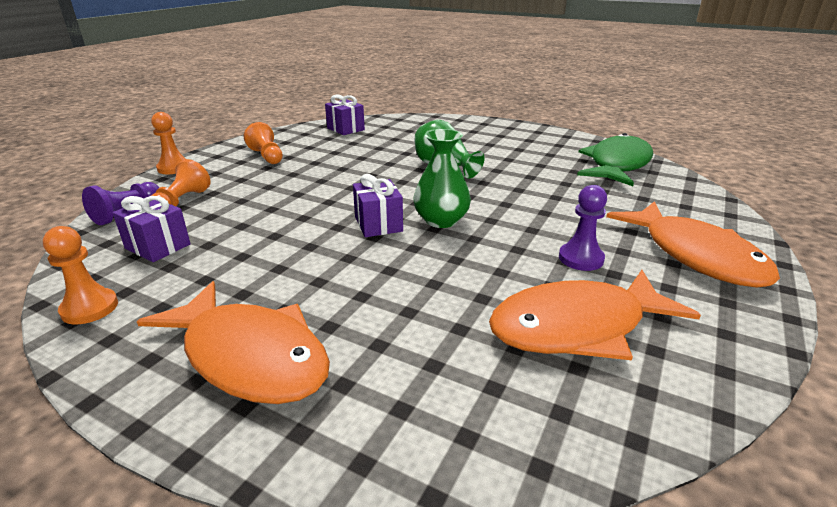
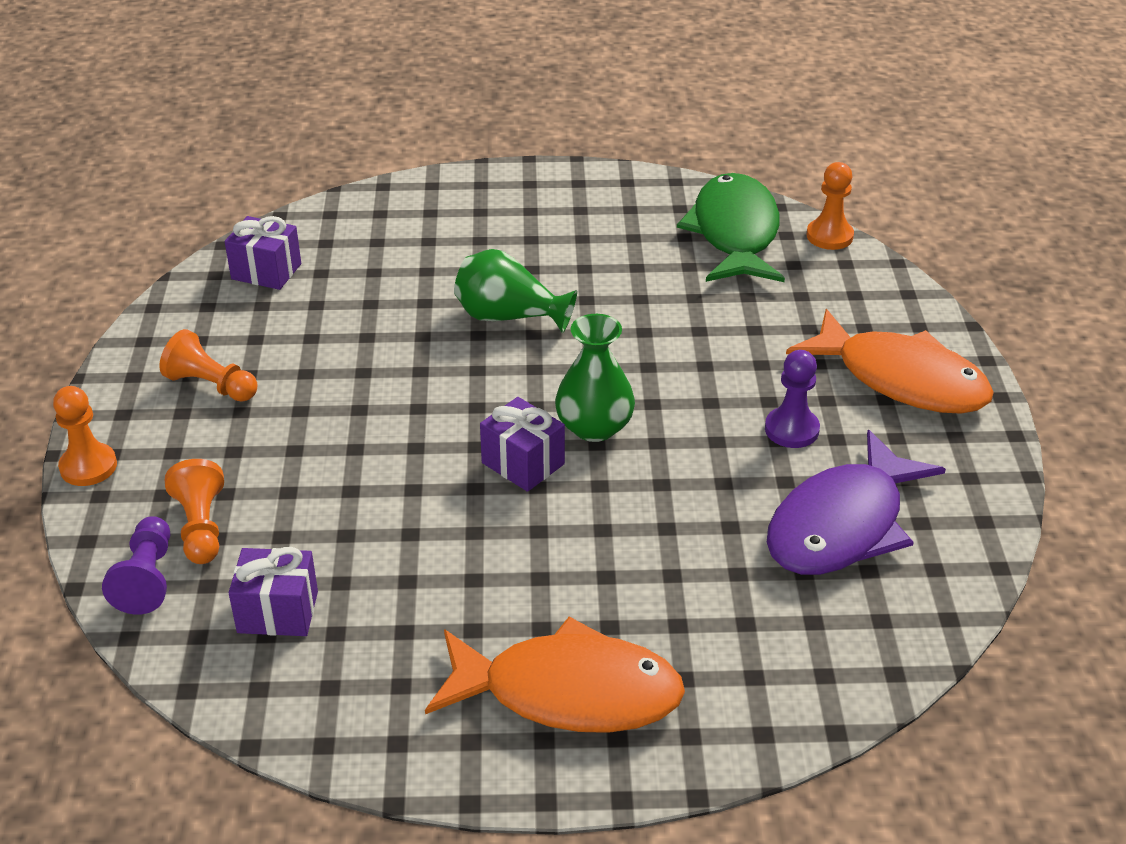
camera: 30 degrees left, 10 degrees up
orange pawn [43,226,118,324] -> orange pawn moved to [807,162,854,250]
orange fish [489,270,701,360] -> purple fish [767,430,946,575]

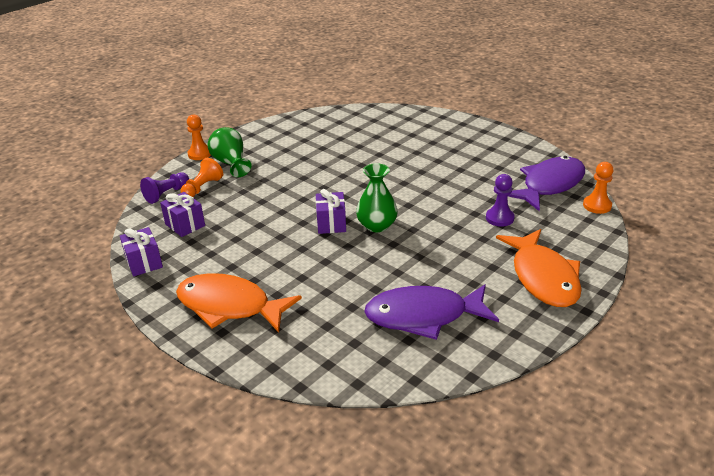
camera: 45 degrees right, 5 degrees down
orange pawn [159,329,257,402] -> none
purple gift [225,216,301,290] -> purple gift moved to [120,227,163,276]
orange fish [425,617,685,733] -> orange fish turned 150 degrees clockwise [176,273,302,333]
green vase [454,249,577,333] -> green vase moved to [207,127,252,177]
green fish [677,173,785,282] -> purple fish [508,156,585,212]
purple pawn [765,350,820,448] -> purple pawn moved to [486,174,514,227]

